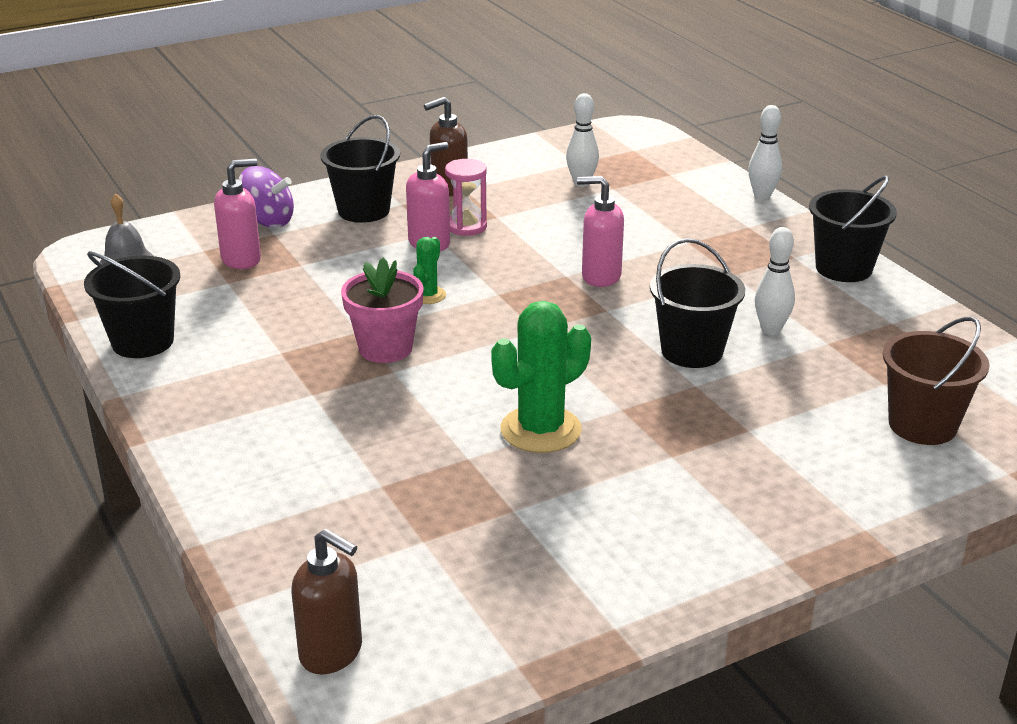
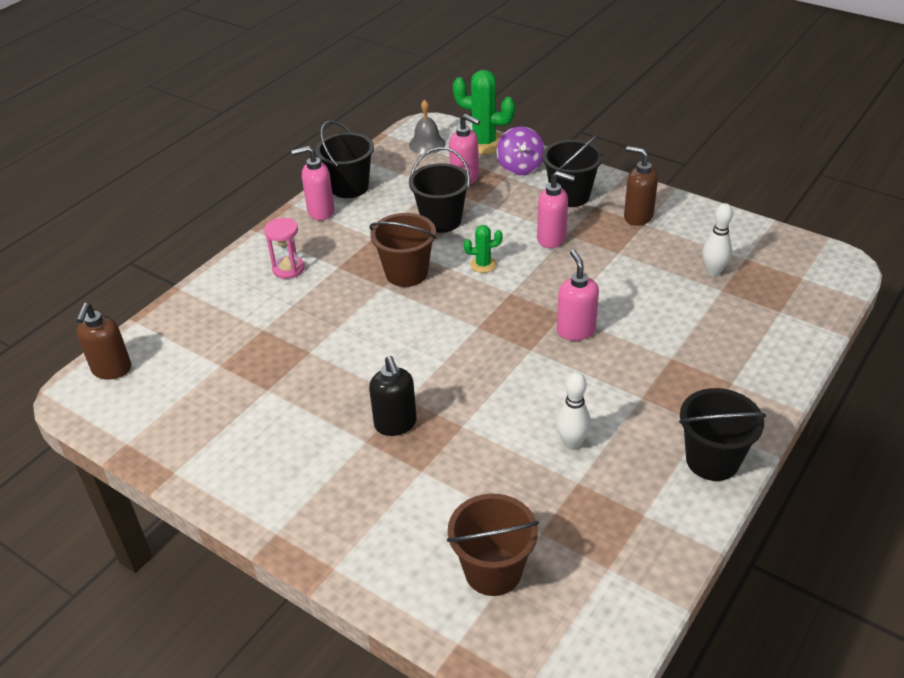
camera: 65 degrees right, 10 degrees up
pink flower pot [341,258,424,363] -> brown bucket [369,213,436,287]
pink hourglass [445,159,487,236] -> pink hourglass moved to [264,218,305,279]
green cactus [491,301,591,453] -> green cactus moved to [453,70,515,154]
black bucket [650,238,745,368] -> black bucket moved to [409,147,470,233]
white bowling pin [748,105,782,200] -> none
none -> pink soap dispenser [291,146,334,220]
none -> black soap dispenser [369,356,417,436]

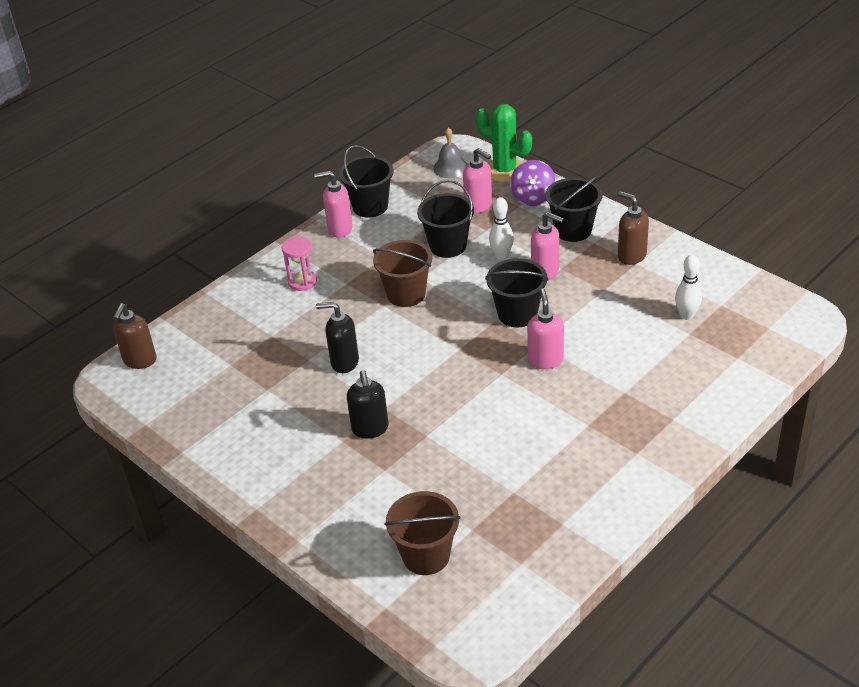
camera: 10 degrees right, 0 degrees up
green cactus [464,225,503,273] -> none
white bowling pin [556,372,591,450] -> white bowling pin moved to [489,197,514,260]
black bucket [679,388,766,481] -> black bucket moved to [485,258,549,327]
none -> black soap dispenser [316,302,359,373]

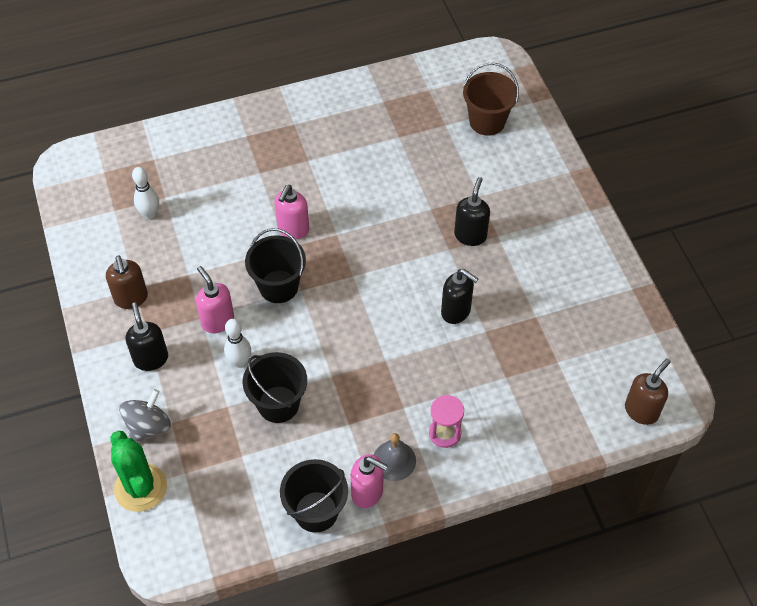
camera: 155 degrees left, 15 degrees up
brown bucket [373,240,432,307] -> none
grey bell [433,128,468,178] -> grey bell moved to [374,433,416,481]
pink soap dispenser [463,148,492,213] -> none
purple spinning top [510,160,556,206] -> grey spinning top [119,389,171,442]
black bucket [546,176,602,242] -> black soap dispenser [125,302,168,371]

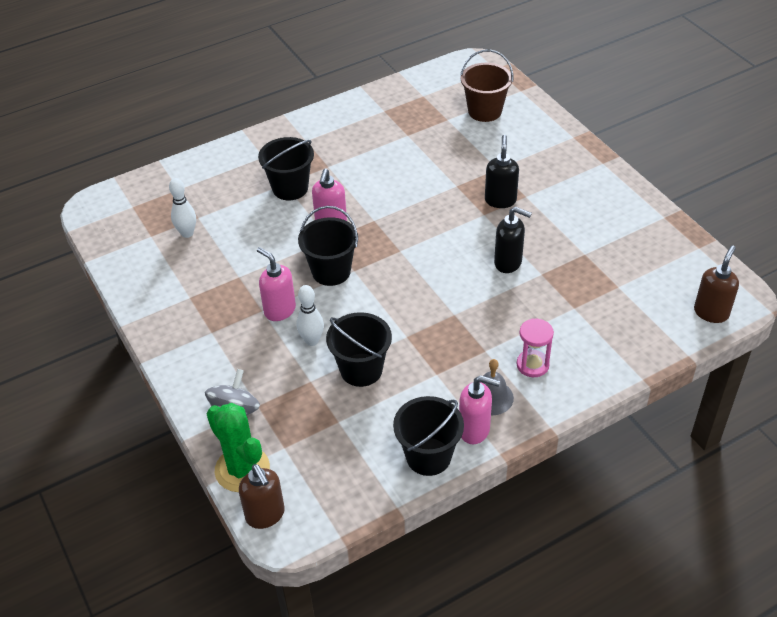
camera: 10 degrees left, 10 degrees down
brown soap dispenser [106,256,148,309] -> brown soap dispenser moved to [239,464,285,529]
black soap dispenser [125,302,168,371] -> none
none -> black bucket [258,137,314,200]

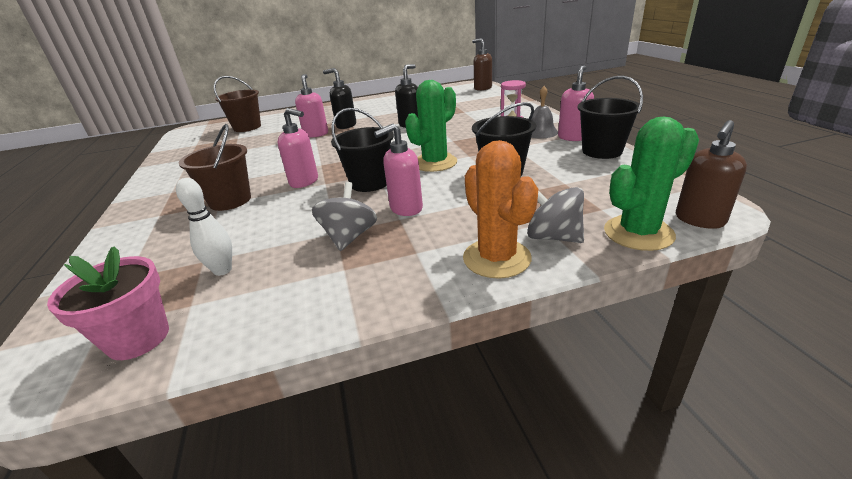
camera: 75 degrees left, 15 degrees down
brown soap dispenser [239,464,285,529] -> brown soap dispenser turned 150 degrees clockwise [676,120,747,229]
black bucket [258,137,314,200] -> brown bucket [179,124,251,211]
white bowling pin [297,285,324,346] -> none
none -> pink flower pot [47,247,169,360]
none -> pink soap dispenser [295,74,328,138]
none -> grey spinning top [312,182,377,251]
none -> green cactus [405,80,457,172]
none -> orange cactus [463,140,538,279]

